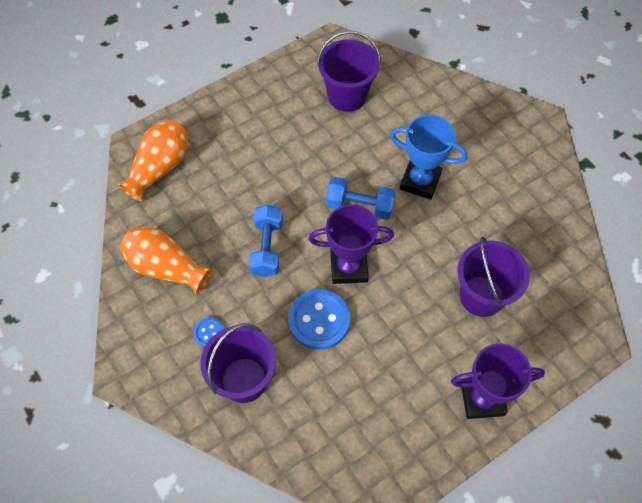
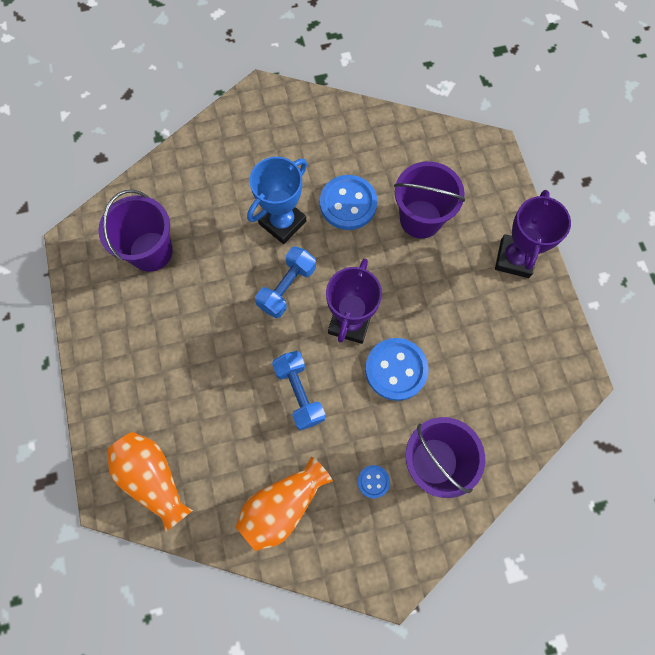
camera: 70 degrees left, 10 degrees up
blue dumbbell [249,205,283,277] -> blue dumbbell turned 45 degrees clockwise [272,351,326,430]
none -> blue button [320,175,377,230]

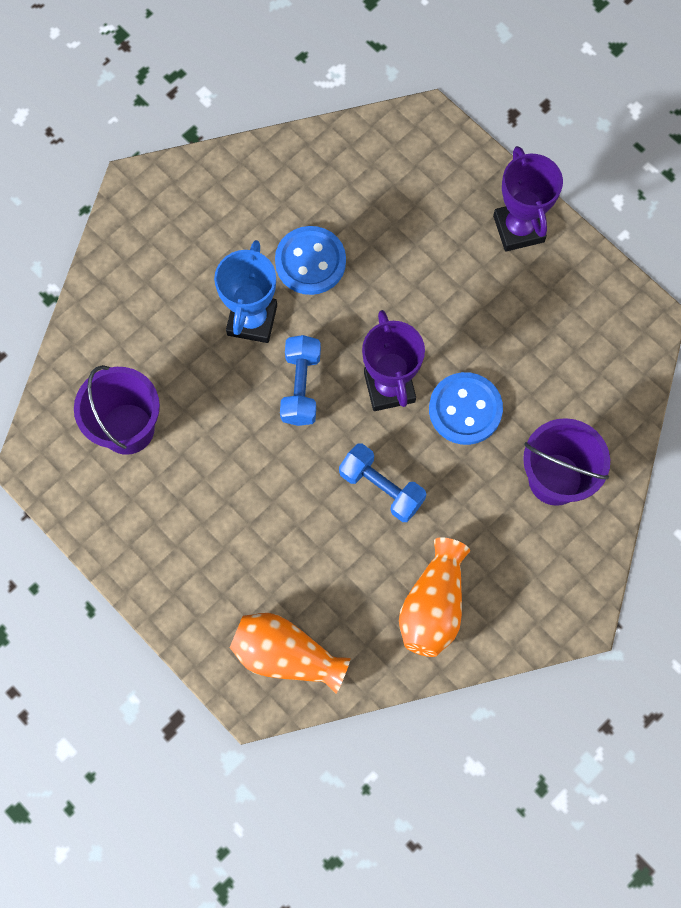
camera: 30 degrees left, 0 degrees up
blue button [358,465,390,499] -> none
purple bucket [394,161,465,238] -> none

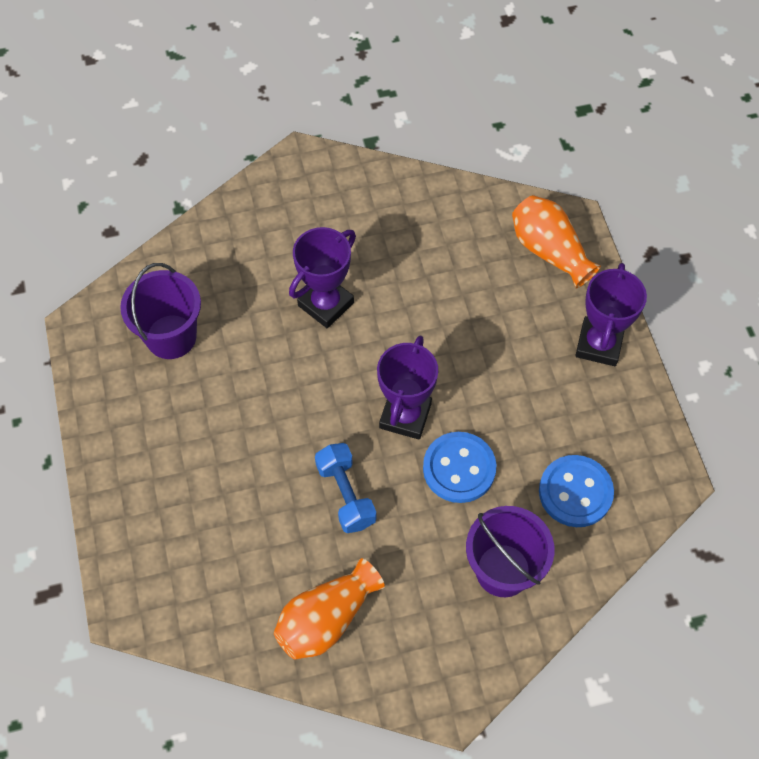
camera: 30 degrees right, 10 degrees down
blue trophy [214,240,277,343] -> purple trophy [289,227,356,328]
orange vase [230,613,351,693] -> orange vase moved to [512,195,601,289]
blue button [275,226,346,295] -> blue button moved to [539,455,614,527]
blue dumbbell [280,335,321,426] -> none

